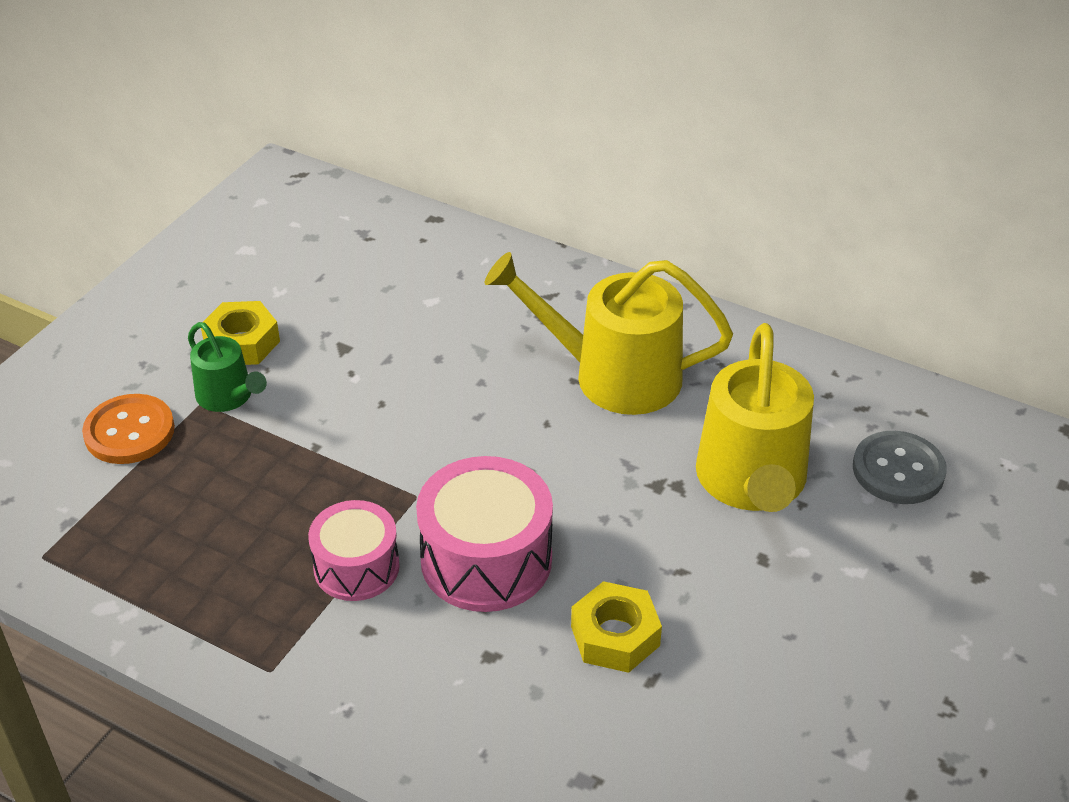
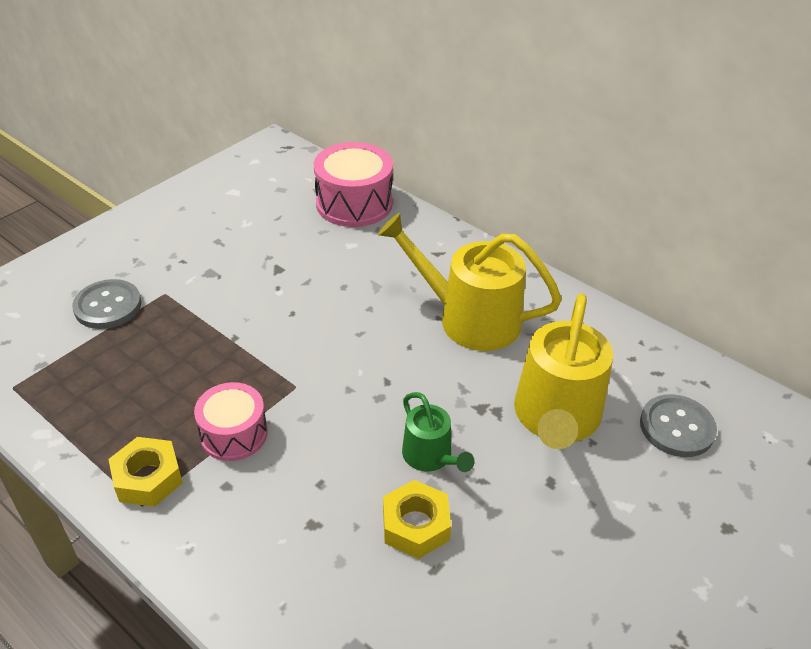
camera: 10 degrees right, 0 degrees up
orange button [82,394,175,464] -> grey button [72,279,141,329]
green watering can [188,322,267,412] -> green watering can moved to [402,392,475,472]
yellow nut [201,301,280,365] -> yellow nut moved to [108,437,183,507]
pink drum [416,456,553,612] -> pink drum moved to [314,142,393,227]

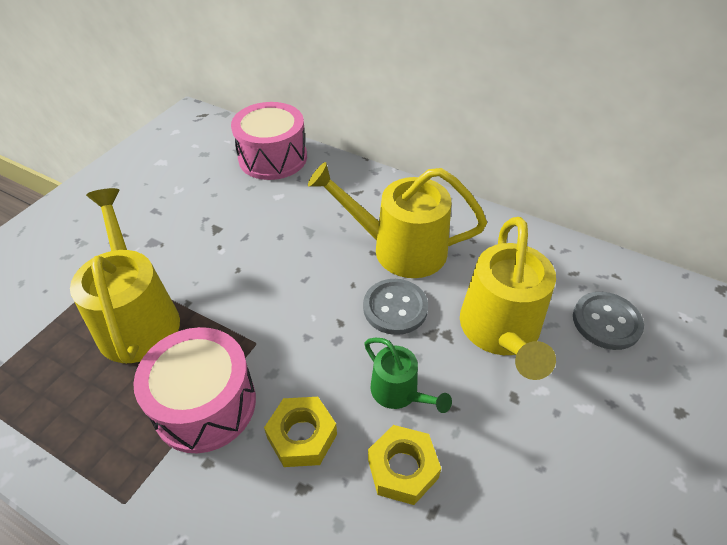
camera: 10 degrees left, 5 degrees up
grey button [72,279,141,329] -> grey button moved to [363,279,428,335]
yellow nut [108,437,183,507] -> yellow nut moved to [264,397,337,467]
pink drum [194,382,267,461] -> pink drum [133,327,256,453], size x1.54
none -> yellow watering can [70,188,180,364]

